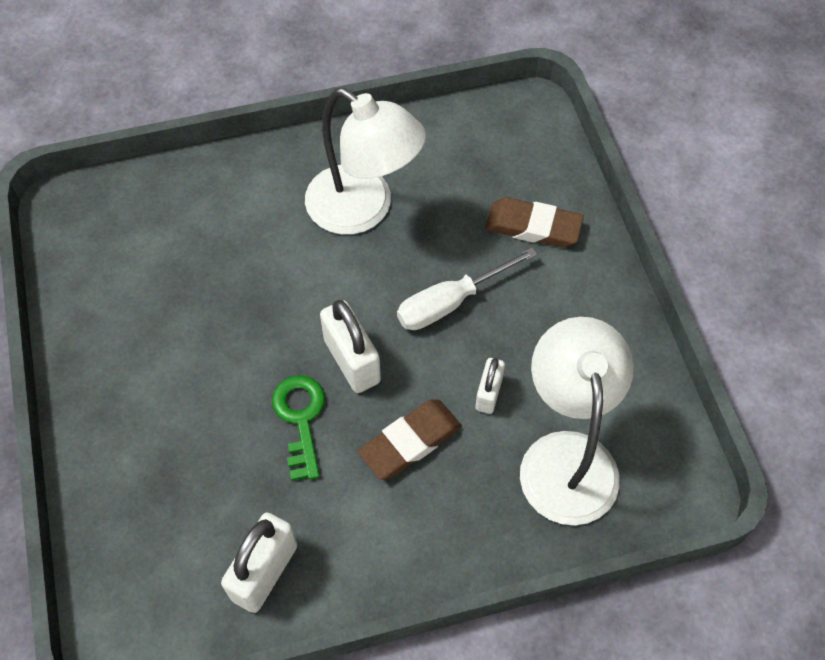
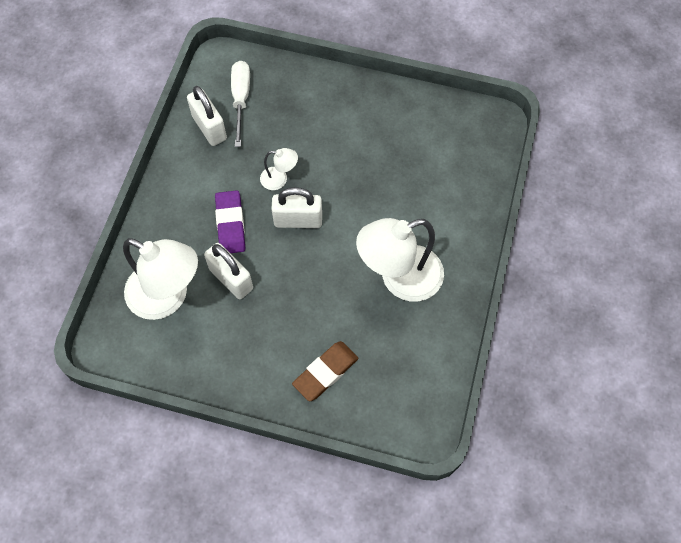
camera: 120 degrees right, 5 degrees up
green key [272,375,325,481] -> white lamp [260,148,298,190]
brown eraser [358,399,462,480] -> purple eraser [215,190,245,253]
white screwdriver [397,247,537,330] -> white screwdriver moved to [231,61,250,147]
white padlock [475,358,505,414] -> white padlock [204,243,253,299], size x1.67

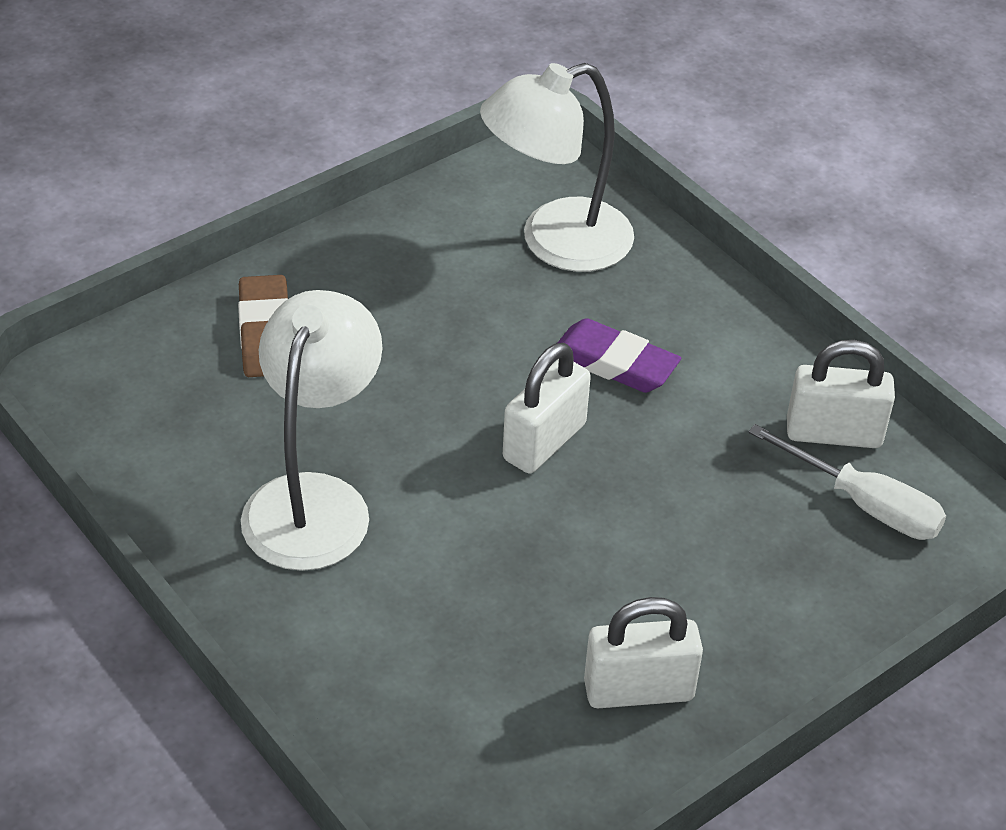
camera: 125 degrees right, 20 degrees down
white padlock [204,243,253,299] -> white padlock moved to [584,597,703,708]
white lamp [260,148,298,190] -> none

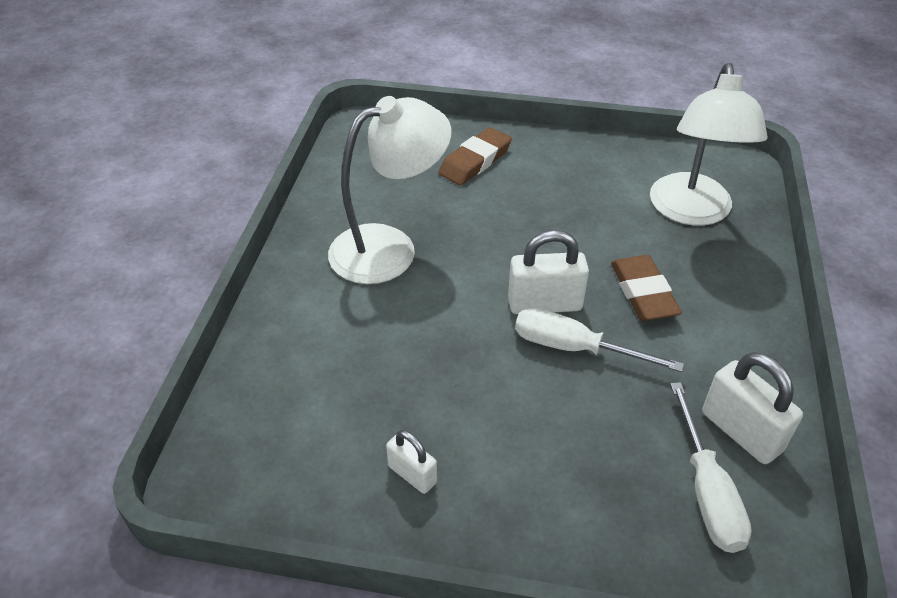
camera: 50 degrees right, 0 degrees up
white lamp [480,63,634,272] -> white lamp turned 105 degrees counterclockwise [650,63,768,226]
purple eraser [558,318,681,393] -> brown eraser [611,255,682,321]
white padlock [584,597,703,708] -> white padlock [386,430,437,494], size x0.60
none -> white screwdriver [515,308,684,372]

